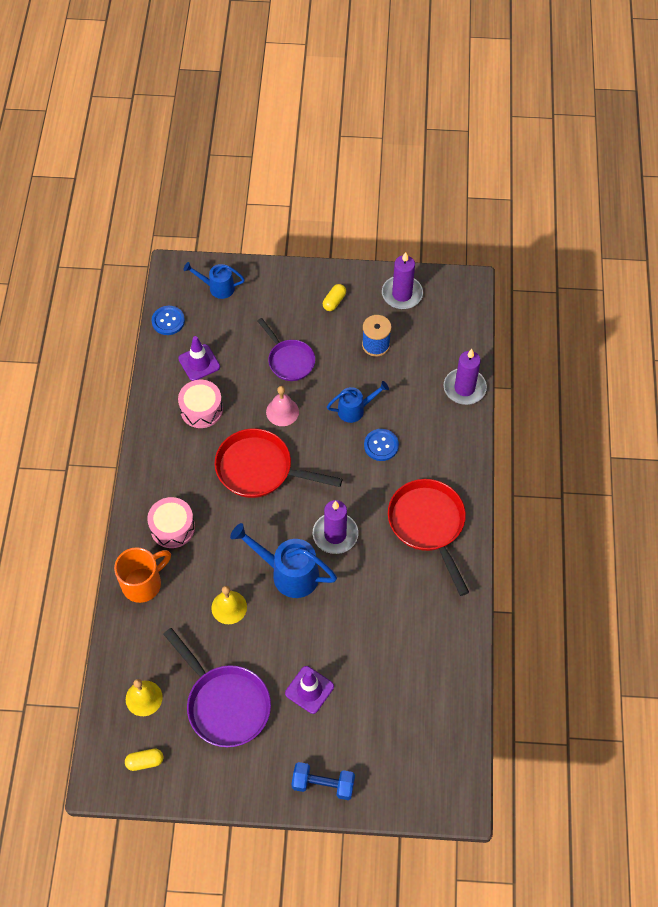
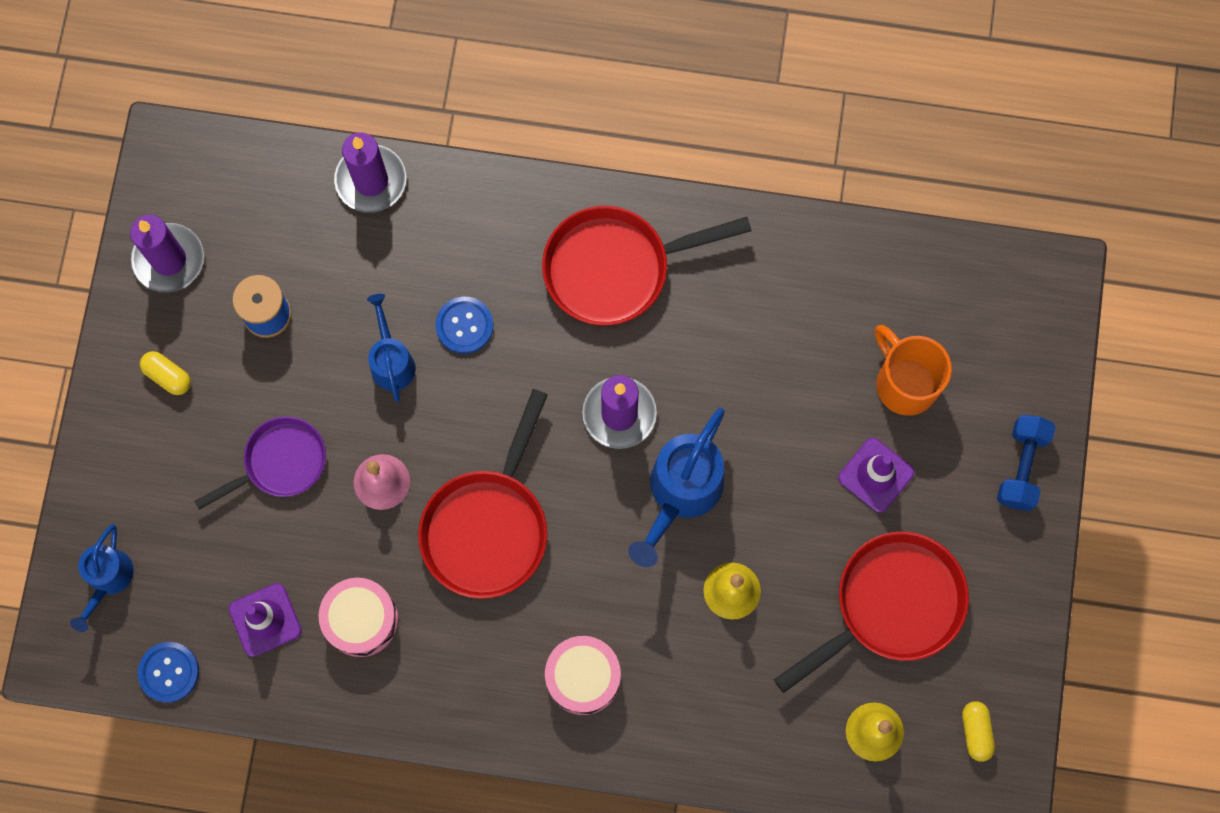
camera: 85 degrees left, 15 degrees up
orange mug [114,547,171,603] -> orange mug moved to [875,325,952,416]
purple pan [163,628,271,747] -> red pan [774,532,969,693]

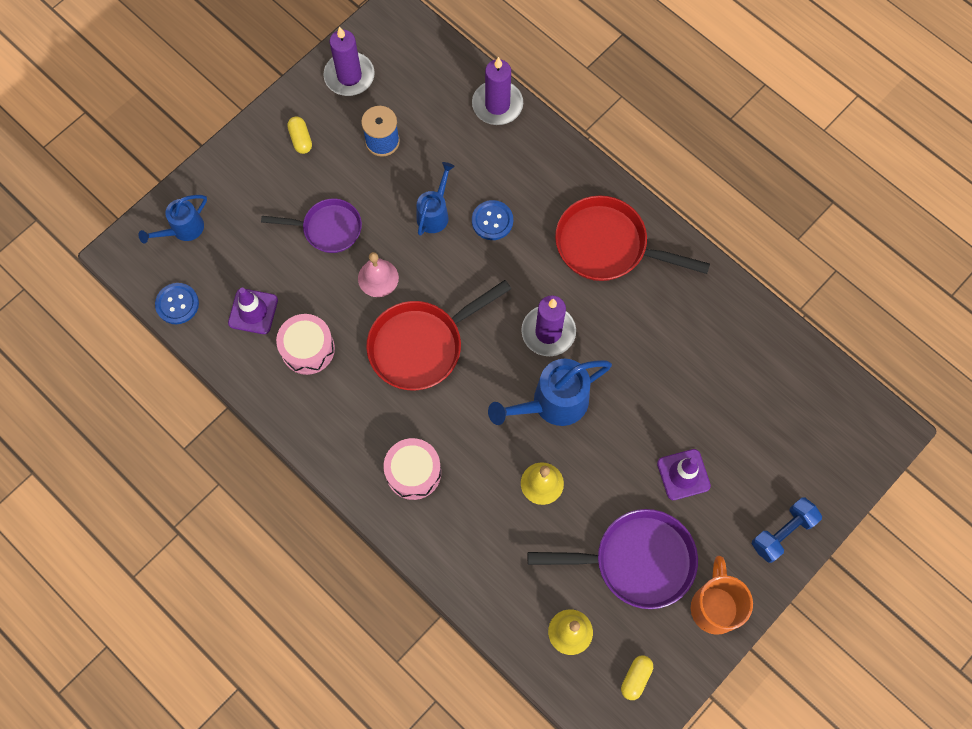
camera: 35 degrees right, 5 degrees down
red pan [774,532,969,693] -> purple pan [528,509,698,609]
orange mug [875,325,952,416] -> orange mug moved to [691,556,753,635]

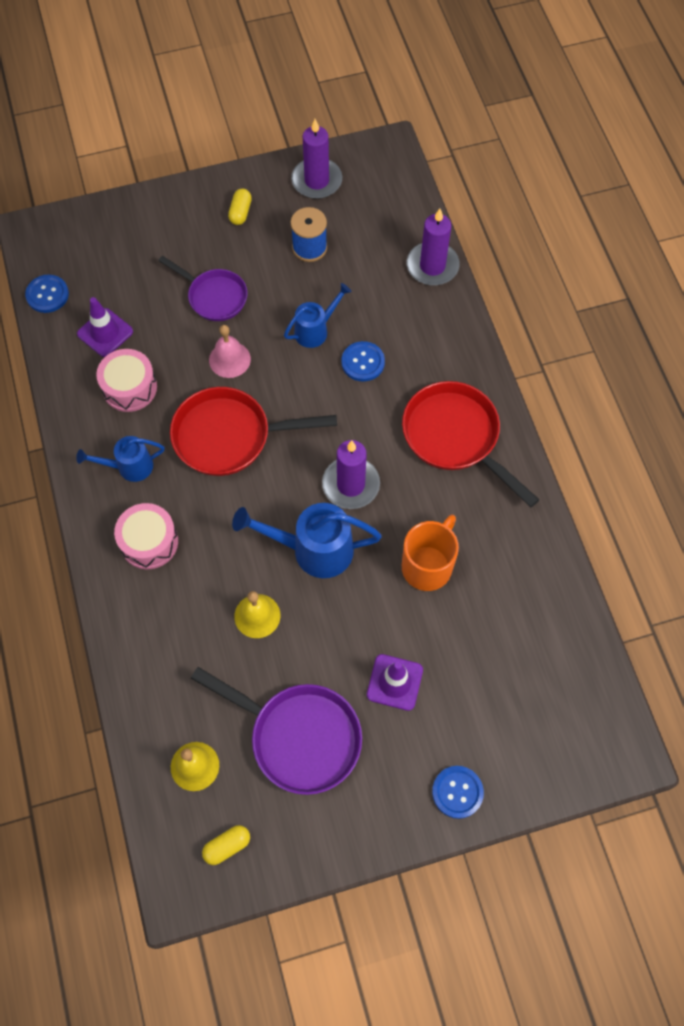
camera: 30 degrees right, 5 degrees down
blue watering can [139,195,207,244] -> blue watering can moved to [76,436,165,482]
orange mug [691,556,753,635] -> orange mug moved to [402,514,459,591]
blue dumbbell [752,497,822,563] -> blue button [432,766,484,819]

